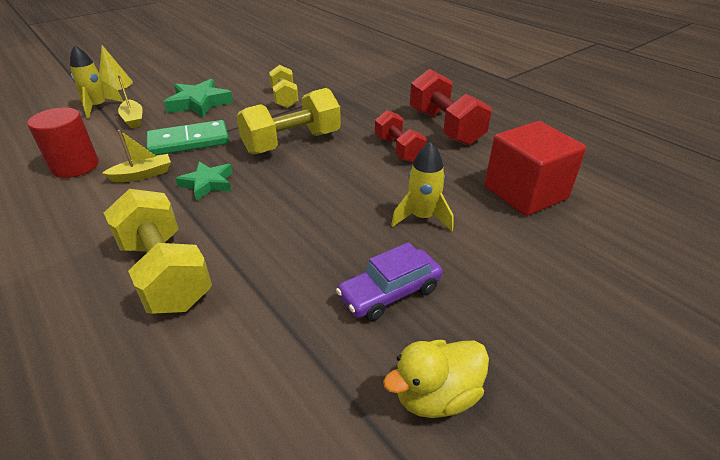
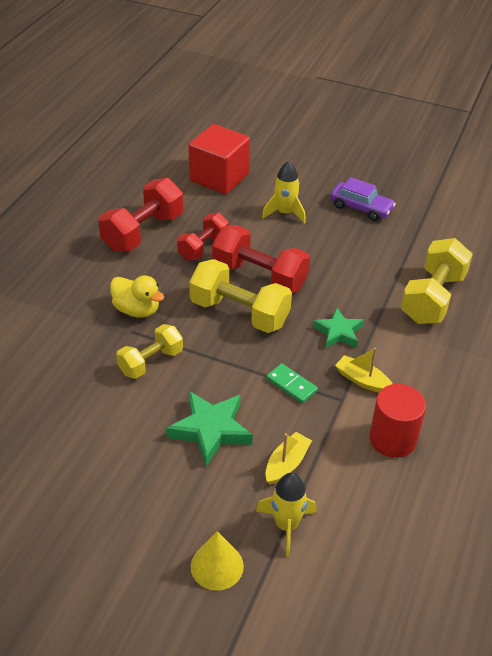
camera: 120 degrees left, 5 degrees up
green domino [147,120,229,155] -> green domino [266,363,318,404], size x0.57
yellow duck [383,340,489,418] -> yellow duck moved to [110,275,164,318]
none -> red dumbbell [212,225,310,293]

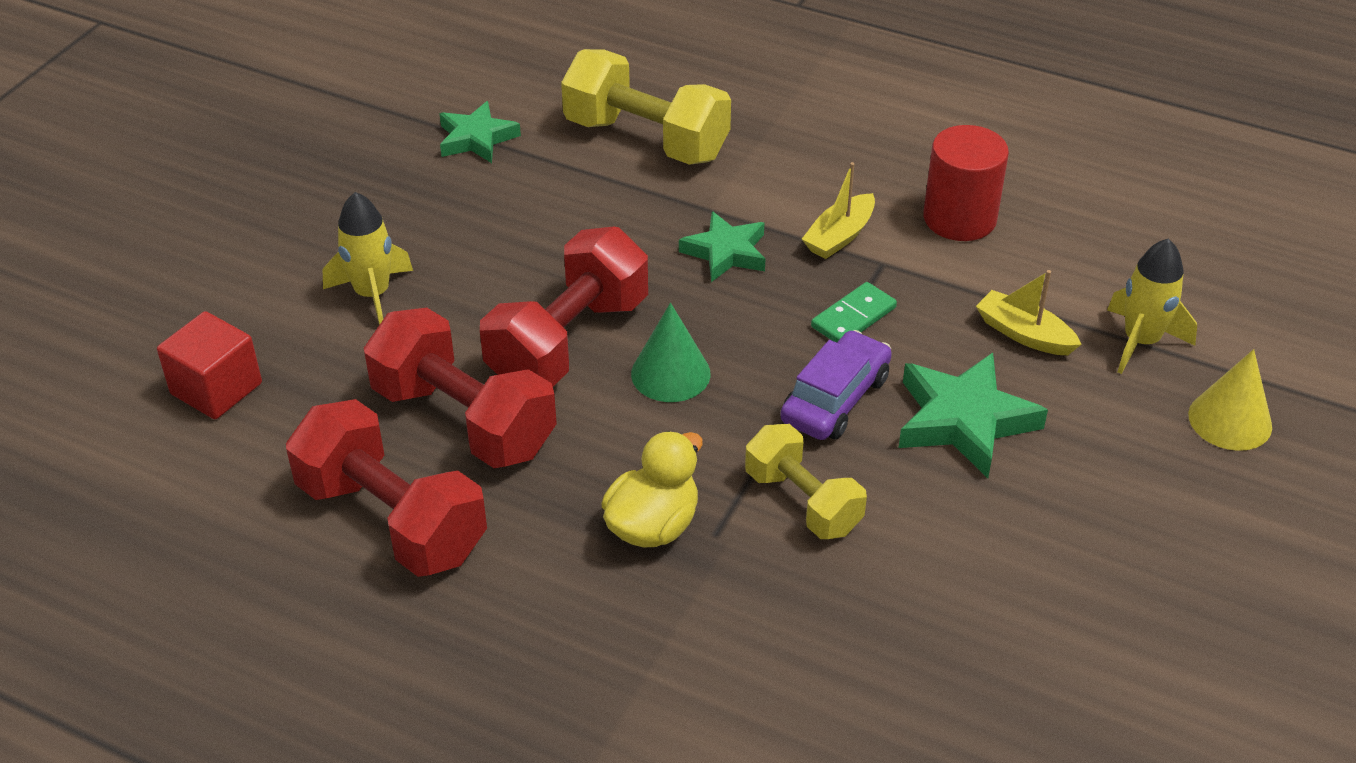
camera: 85 degrees left, 0 degrees up
red dumbbell [177,213,229,261] -> red dumbbell [364,308,557,468], size x1.58
red cube [189,124,250,194] -> red cube [157,311,262,419], size x0.64
yellow dumbbell [189,259,292,333] -> green cone [631,303,711,402]
purple car [330,177,396,221] -> purple car moved to [780,330,892,440]
none -> green star [439,101,521,163]

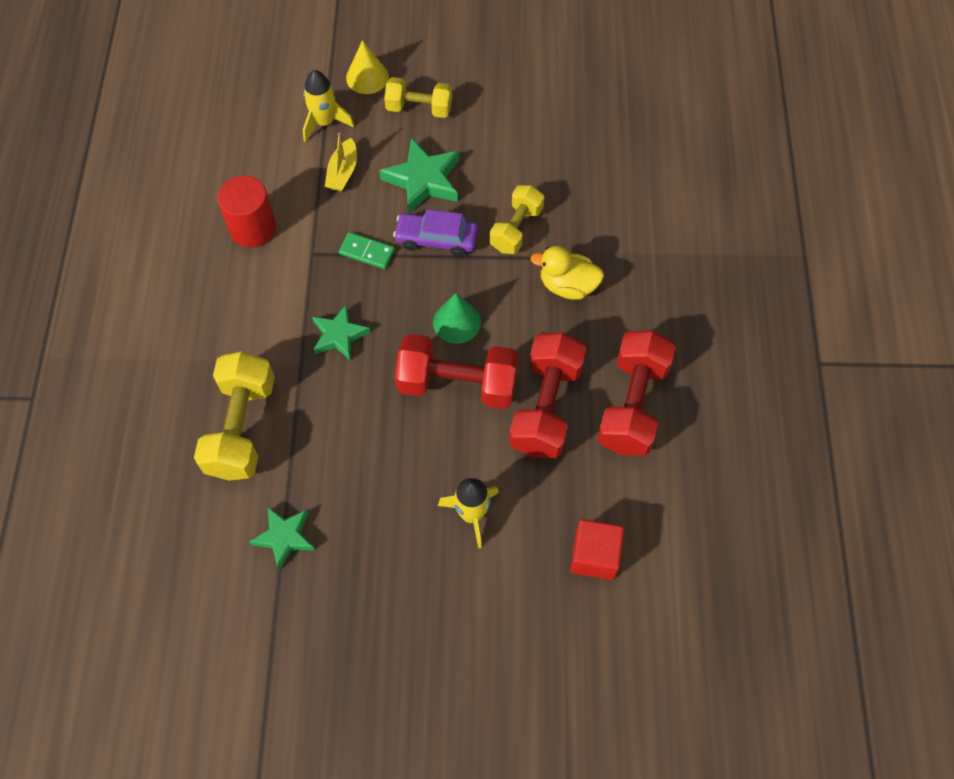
camera: 115 degrees left, 20 degrees up
yellow boat [802,162,875,259] -> none
none -> yellow dumbbell [384,77,452,118]

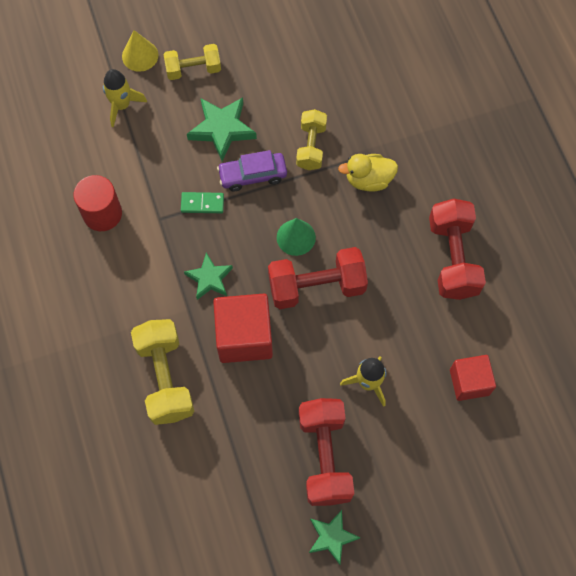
camera: 20 degrees left, 5 degrees up
green star [249,507,315,570] -> green star moved to [309,510,360,565]
yellow boat [325,133,357,191] -> none
red dumbbell [509,332,586,458] -> red dumbbell moved to [299,398,354,506]
none -> red cube [213,294,273,363]

